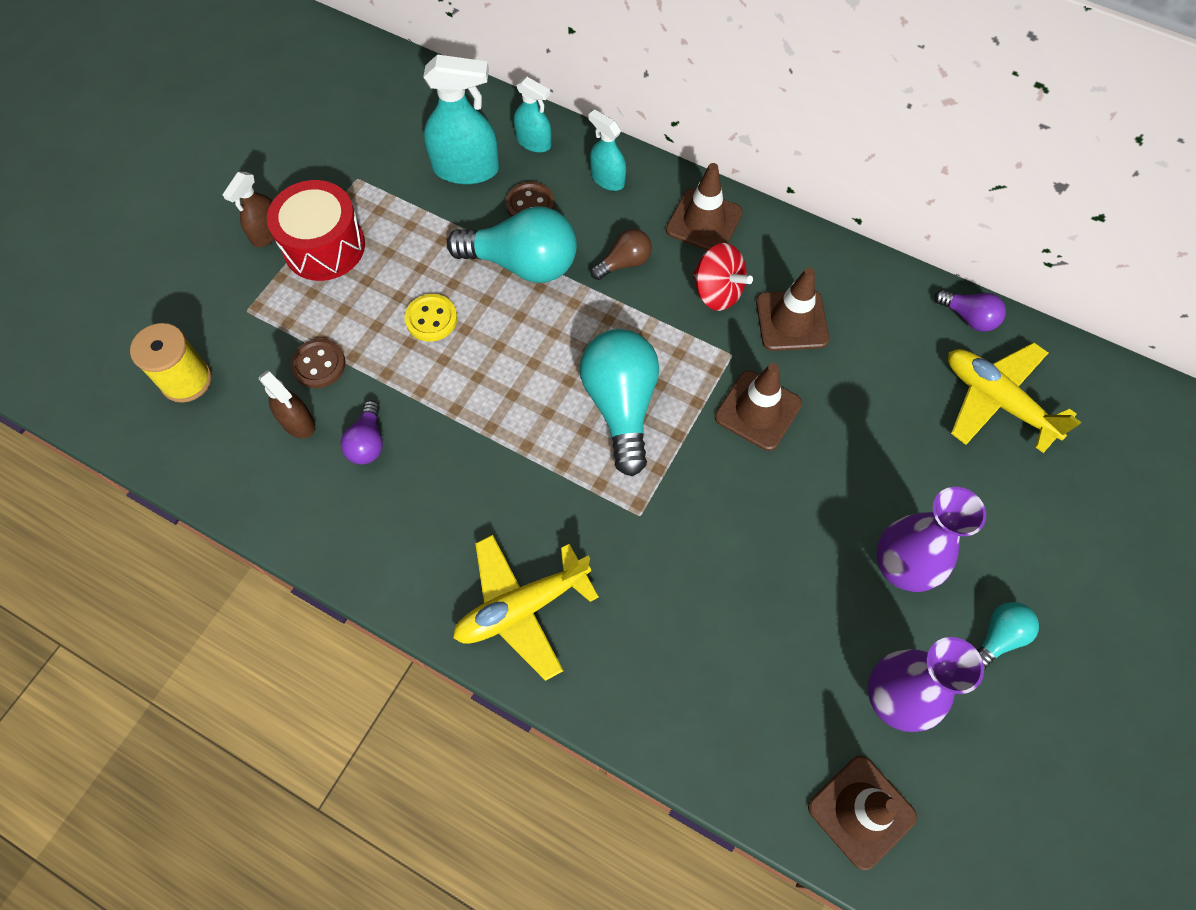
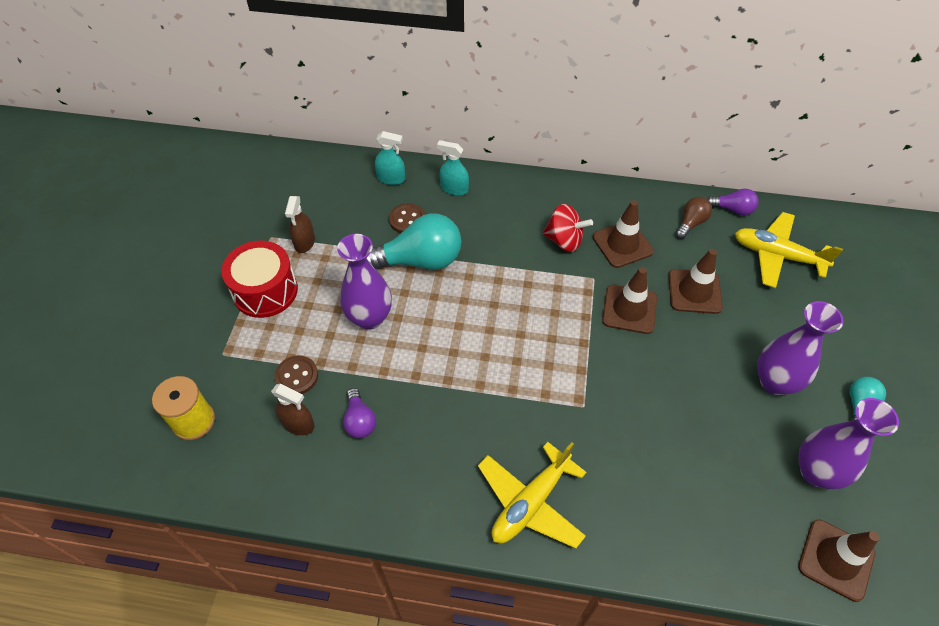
camera: 20 degrees left, 10 degrees down
brown spray bottle [223,172,275,247] -> brown spray bottle moved to [285,196,315,253]
yellow button [404,294,457,342] -> purple vase [337,234,392,330]
turquoise spray bottle [423,55,499,184] -> none
turquoise light bulb [580,329,659,477] -> none
brown light bulb [590,229,652,280] -> brown light bulb moved to [675,197,712,239]
brown traffic cone [666,163,743,251] -> brown traffic cone moved to [668,249,723,314]

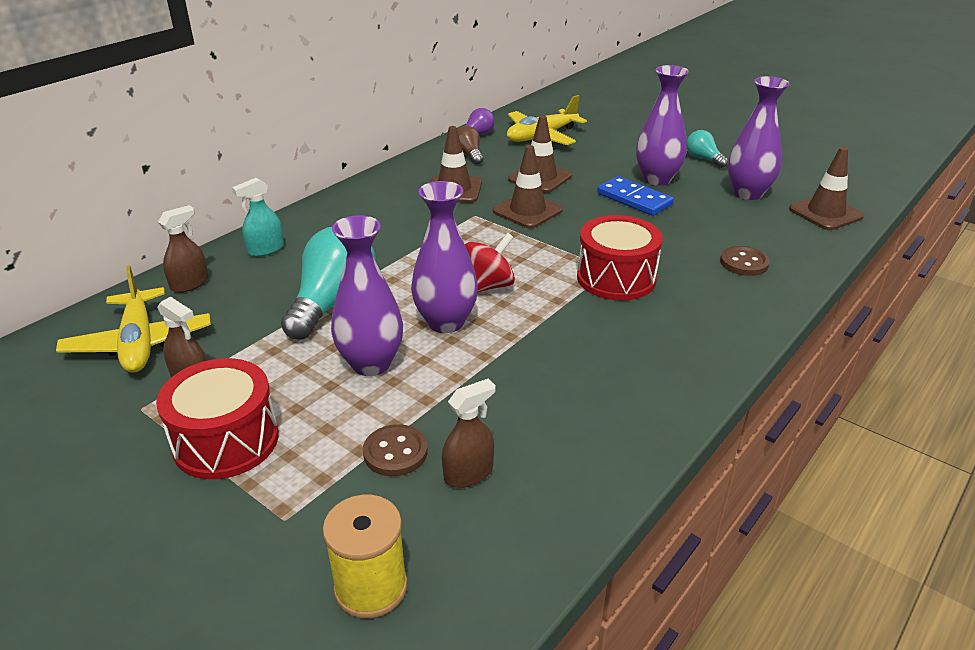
camera: 60 degrees left, 20 degrees down
purple light bulb [343,388,376,438] -> none
turquoise spray bottle [375,131,405,185] -> brown spray bottle [158,205,209,293]
brown button [389,203,425,233] -> brown button moved to [720,246,770,276]
yellow plane [478,442,587,549] -> yellow plane moved to [56,265,211,373]
red spinning top [543,204,593,252] -> red spinning top moved to [465,233,515,293]
none -> purple vase [411,181,478,333]
none -> red drum [577,215,663,301]
none -> blue domino [597,176,674,216]

